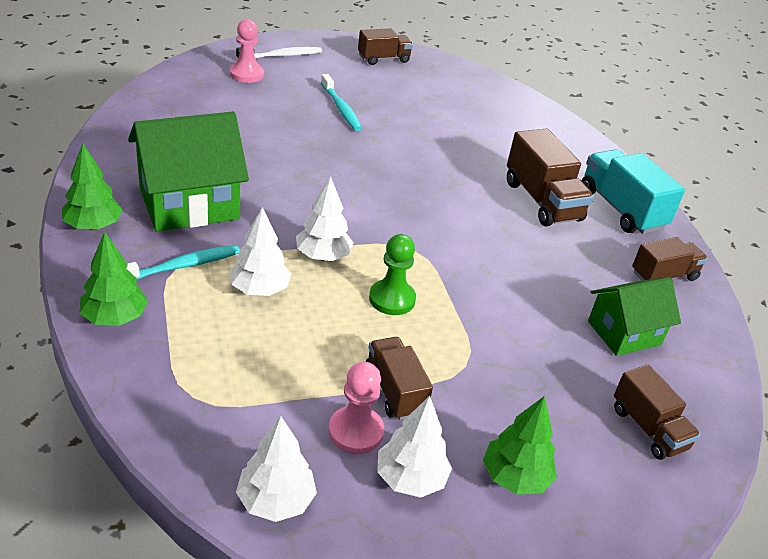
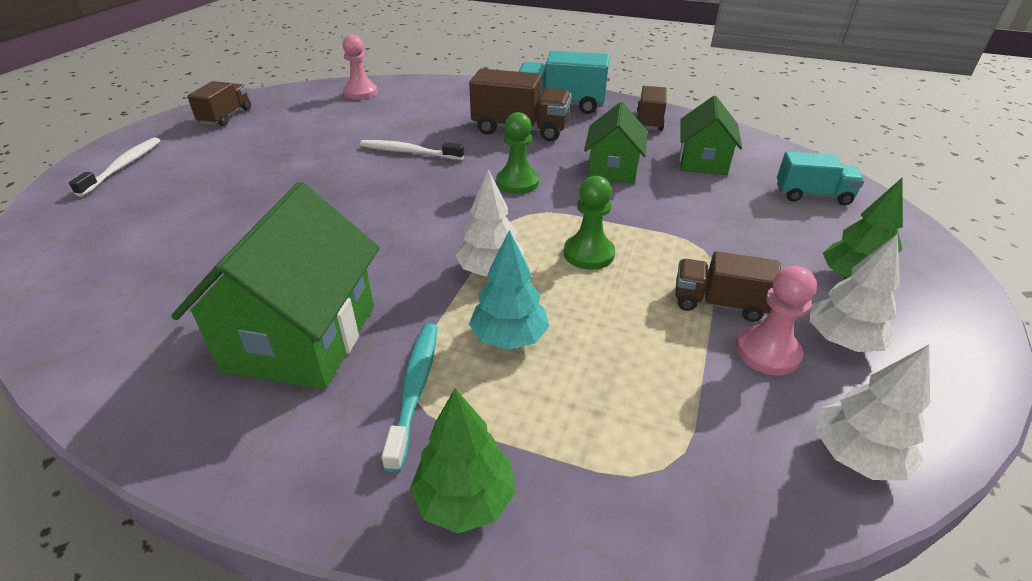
camera: 50 degrees left, 0 degrees up
green tree [62,143,123,230] -> none
white tree [229,207,291,296] -> turquoise tree [469,230,549,350]
pink pawn [230,19,264,83] -> pink pawn moved to [342,35,378,100]
turquoise toothbrush [321,74,362,131] -> none
brown truck [614,365,700,460] -> turquoise truck [777,151,864,205]
none -> white toothbrush [360,140,464,160]
none -> green pawn [496,112,539,194]
none -> green house [584,102,647,184]

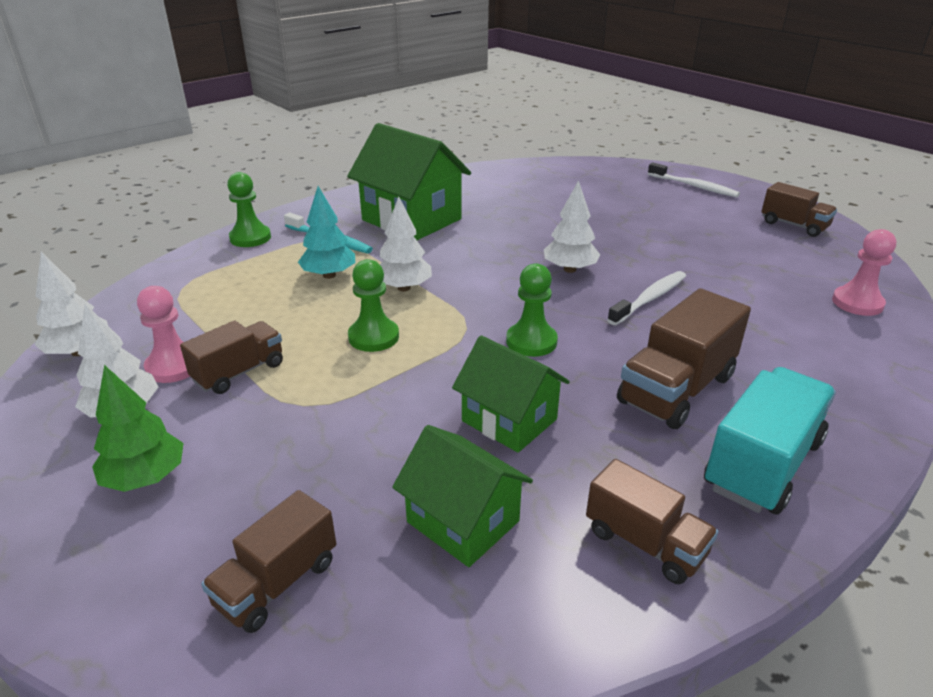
camera: 120 degrees right, 5 degrees down
green tree [410,388,516,533] -> green pawn [227,172,271,247]
turquoise truck [777,151,864,205] -> brown truck [201,490,336,633]
none -> white tree [544,180,600,273]

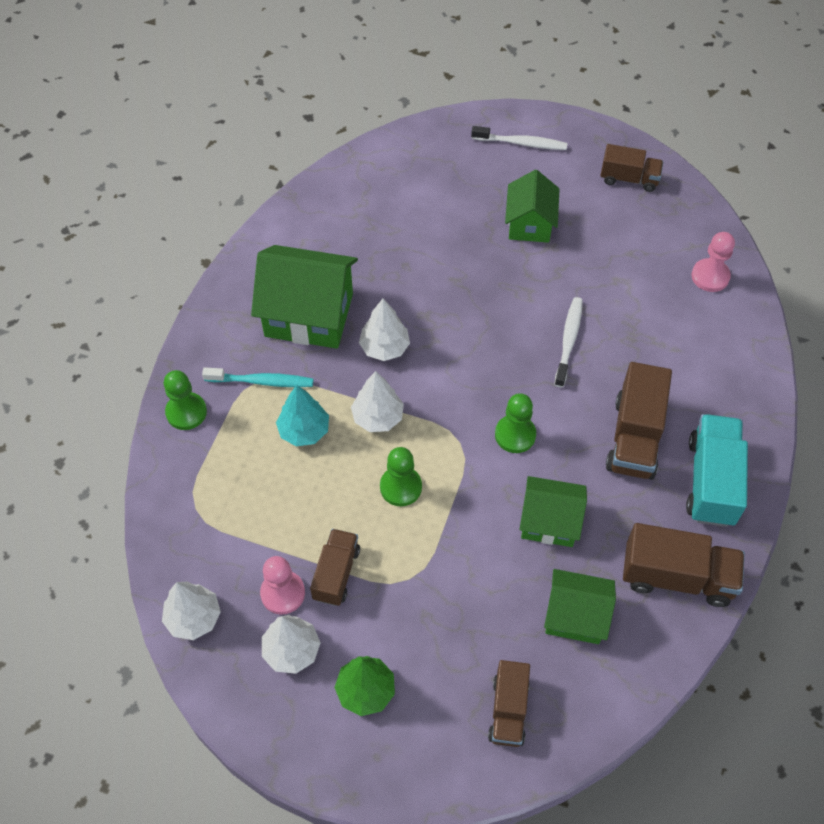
camera: 30 degrees left, 25 degrees up
white tree [544,180,600,273] -> white tree moved to [359,299,410,361]
brown truck [586,459,718,584] -> brown truck [623,523,745,607], size x1.56
none -> green house [505,170,560,243]

